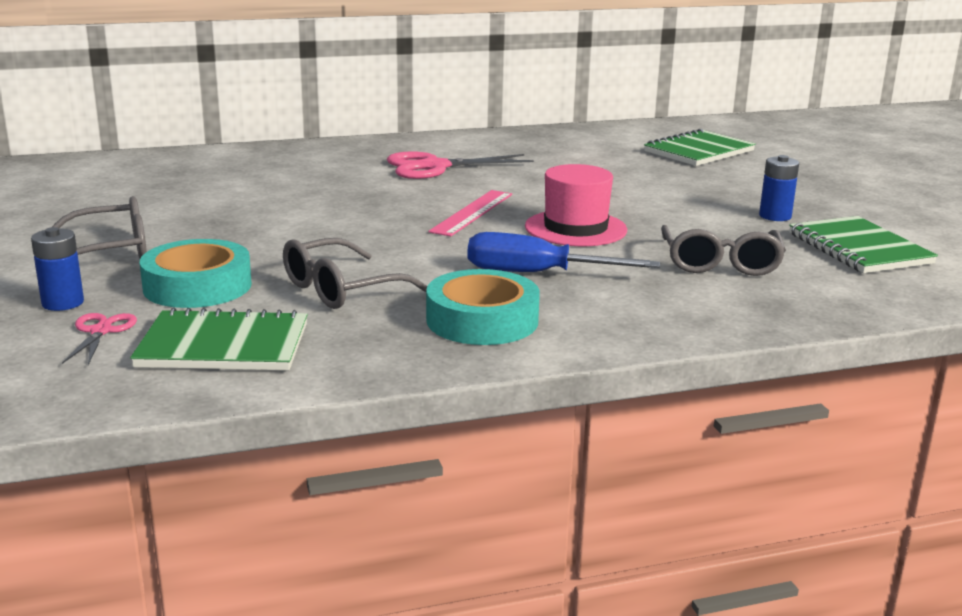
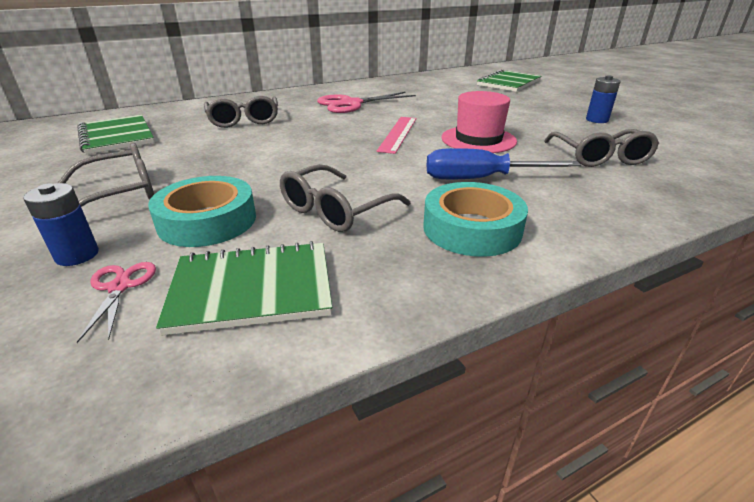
camera: 10 degrees left, 10 degrees up
green notebook [789,216,938,273] -> green notebook moved to [78,115,154,155]
none -> grey glasses [204,96,278,128]

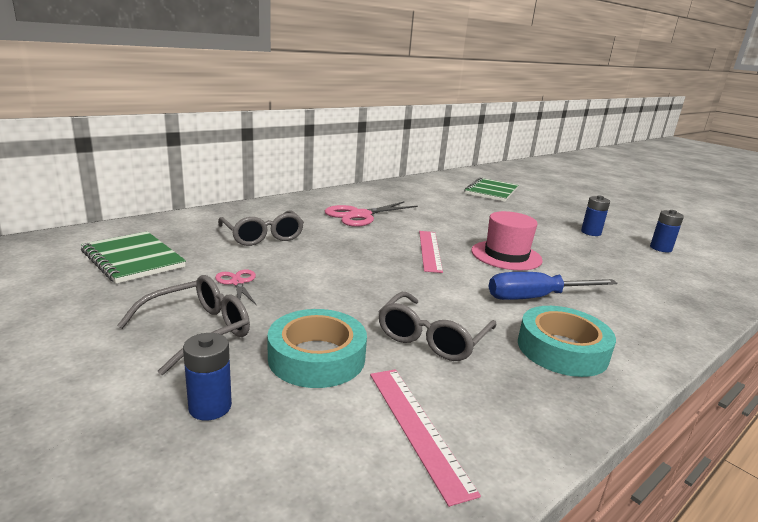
camera: 15 degrees left, 10 degrees down
pink scissors [77,262,156,343] -> pink scissors moved to [215,269,256,304]
green notebook [156,241,332,335] -> pink ruler [370,369,481,507]
grey glasses [544,129,659,167] -> none
none -> blue battery [650,210,684,252]

